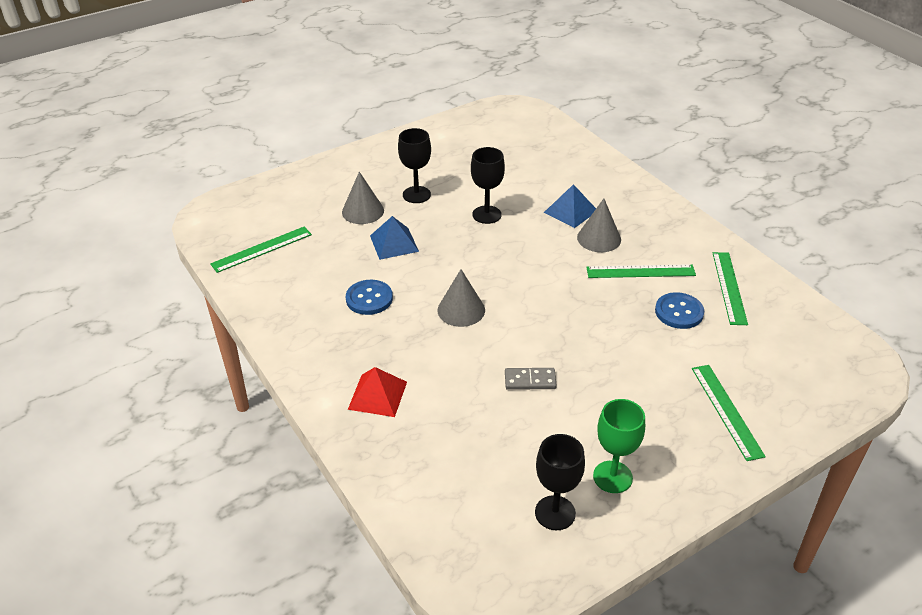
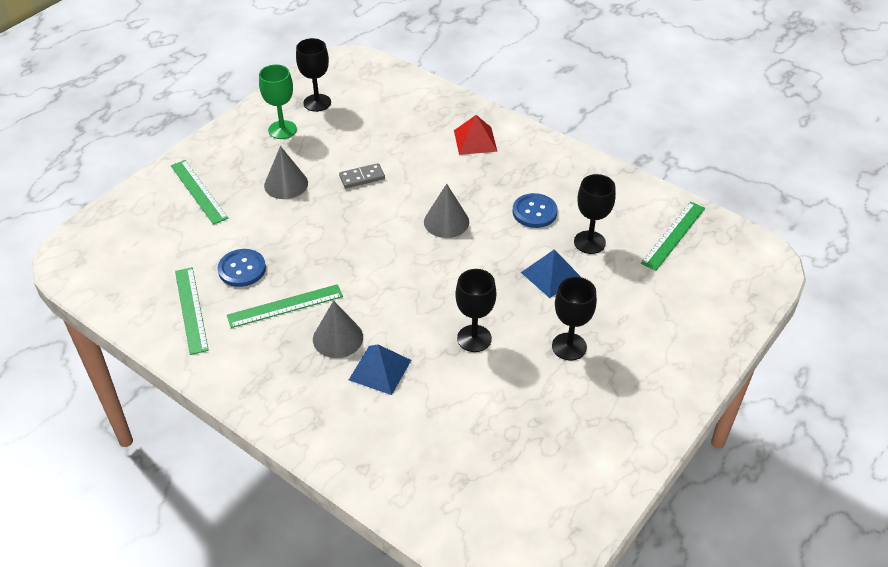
camera: 160 degrees right, 5 degrees up
grey cone [342,172,384,224] -> grey cone moved to [264,146,308,199]
none -> black goblet [574,174,616,254]

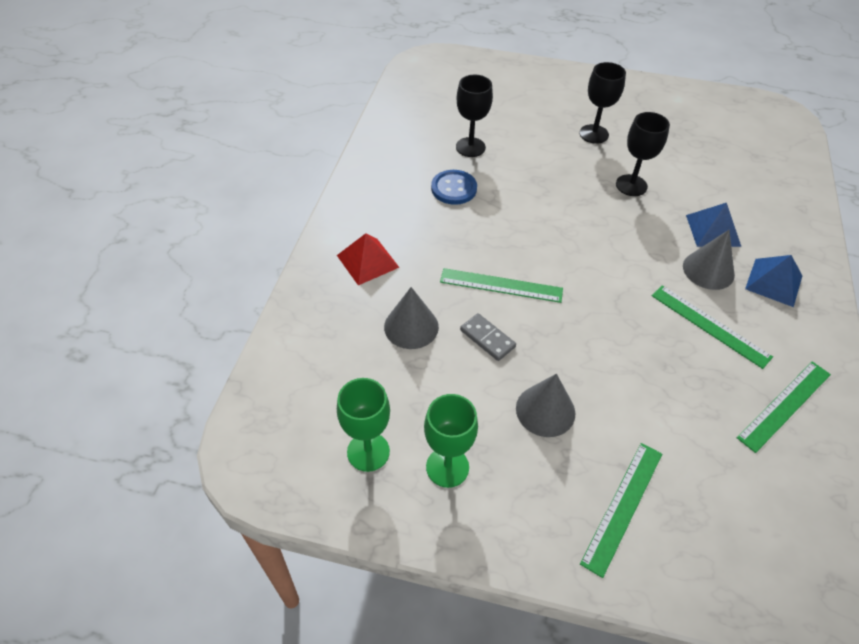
camera: 115 degrees left, 5 degrees up
blue button [218,249,266,287] -> none
black goblet [296,38,331,112] -> green goblet [337,378,390,472]
grey cone [424,184,469,238] -> grey cone moved to [384,287,439,349]
blue pyramid [521,249,581,298] -> blue pyramid moved to [745,255,802,307]
green ruler [641,202,705,271] -> green ruler moved to [440,268,563,303]

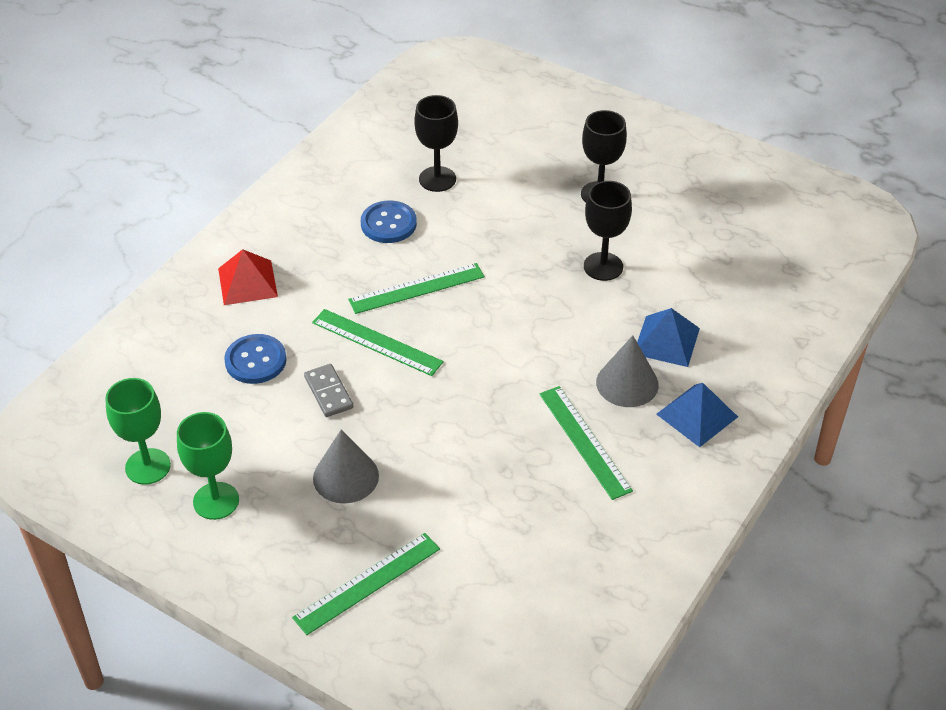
camera: 20 degrees right, 5 degrees down
grey cone [384,287,439,349] -> blue button [224,334,287,384]
green ruler [737,361,831,453] -> green ruler moved to [348,263,485,314]

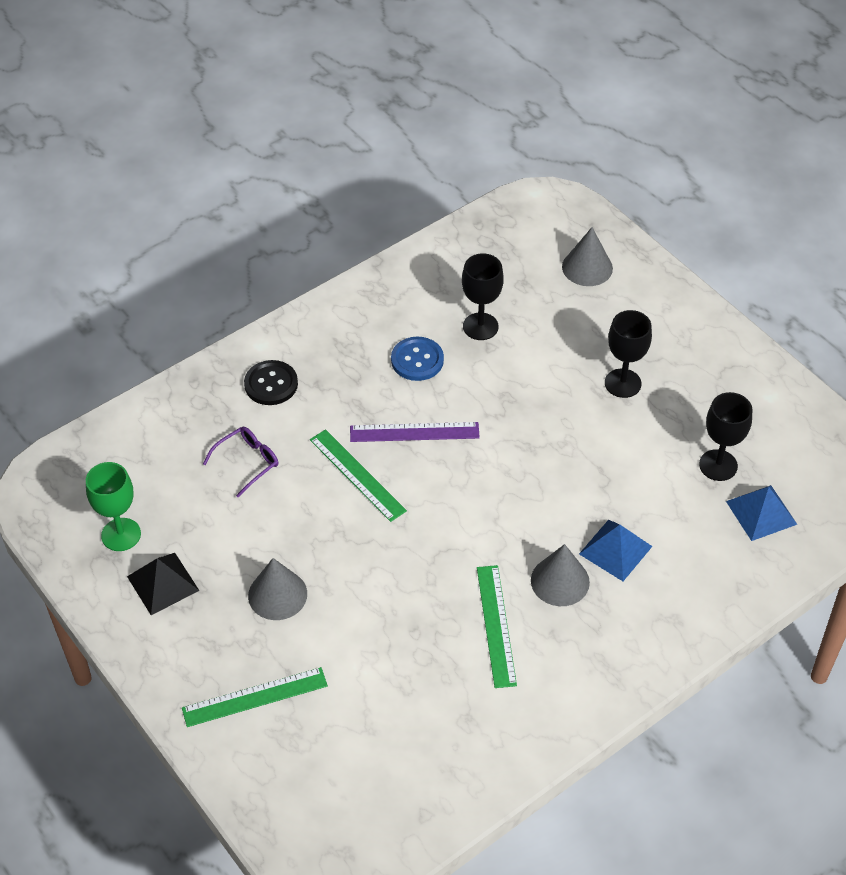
camera: 20 degrees right, 5 degrees up
green goblet [177,412,239,520] -> black pyramid [127,553,199,615]
red pyramid [218,249,278,305] -> black button [244,360,298,405]
blue button [224,334,287,384] -> purple glasses [203,427,278,498]
grey domino [304,364,353,417] -> none
green ruler [348,263,485,314] -> purple ruler [350,422,480,442]
black goblet [584,181,632,281] -> black goblet moved to [699,392,752,481]
blue pyramid [656,383,738,447] -> blue pyramid moved to [726,485,798,541]
none -> grey cone [562,227,613,286]

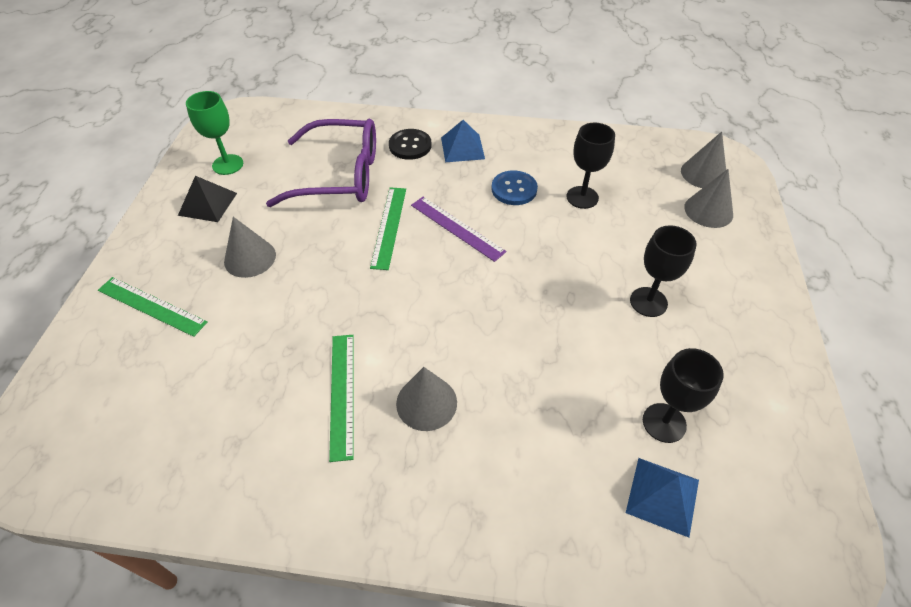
camera: 45 degrees right, 0 degrees up
purple glasses [203,427,278,498] -> purple glasses [266,119,376,207], size x2.19
green ruler [477,565,517,688] -> green ruler turned 45 degrees counterclockwise [329,335,354,462]
blue pyramid [579,520,652,581] -> blue pyramid moved to [441,120,485,162]
none -> grey cone [681,132,726,188]

